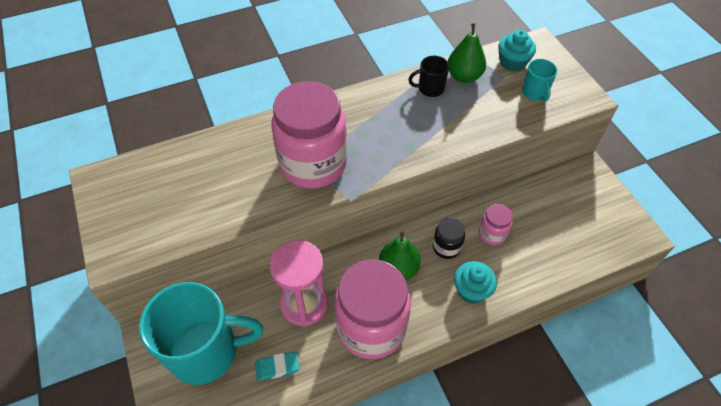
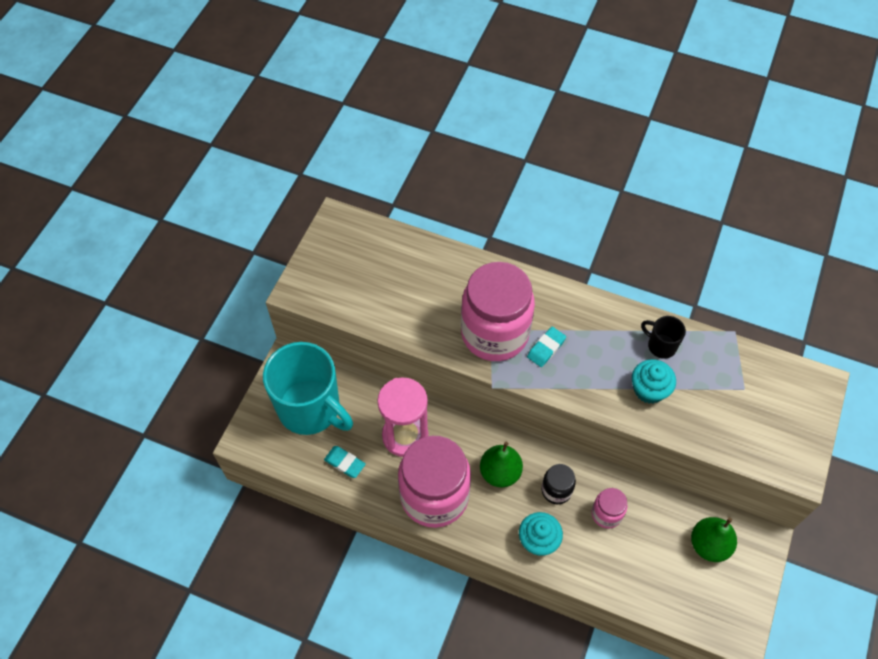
camera: 45 degrees right, 5 degrees up
green pear [448,23,486,83] -> green pear moved to [691,517,737,562]
turquoise cupcake [498,30,536,72] -> turquoise cupcake moved to [632,359,676,404]
turquoise mug [522,59,558,102] -> none
none -> turquoise eraser [527,327,566,367]

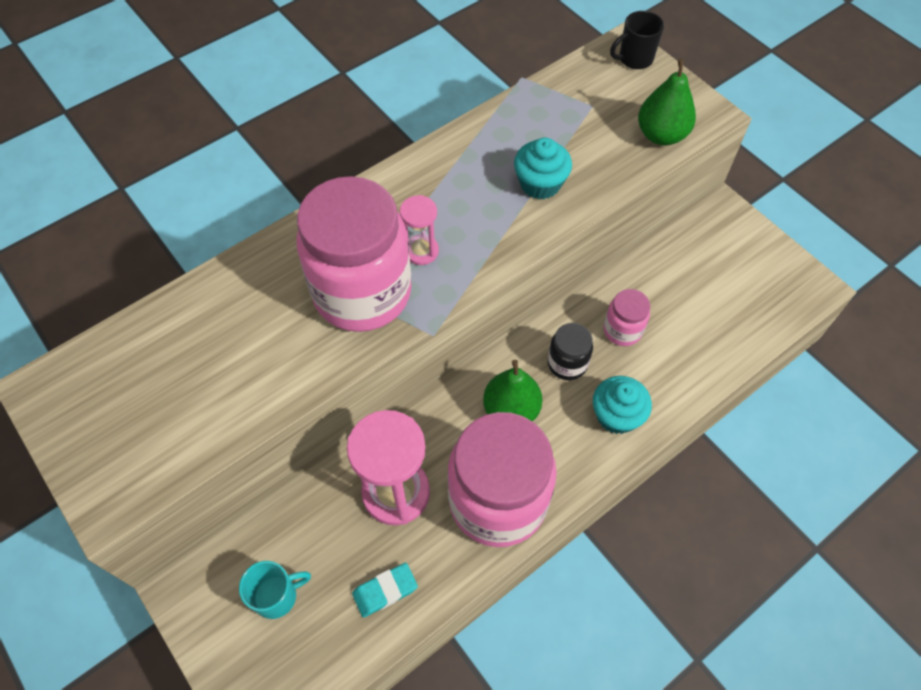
camera: 60 degrees left, 0 degrees up
turquoise mug [263,342,353,435] -> turquoise mug [239,561,311,619], size x0.44
turquoise eraser [527,327,566,367] -> pink hourglass [400,195,439,265]
black mug [641,316,686,359] -> black mug moved to [610,11,664,69]
green pear [691,517,737,562] -> green pear moved to [638,59,696,145]

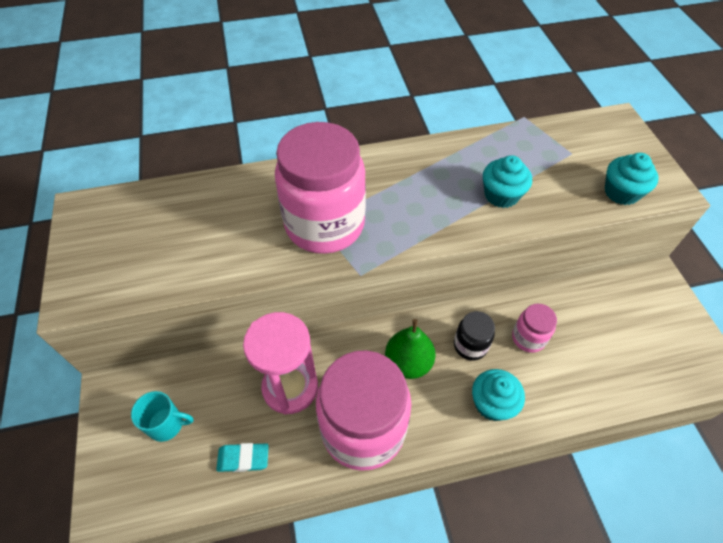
camera: 25 degrees right, 5 degrees down
pink hourglass [400,195,439,265] -> none
black mug [610,11,664,69] -> none
green pear [638,59,696,145] -> turquoise cupcake [605,153,659,205]

